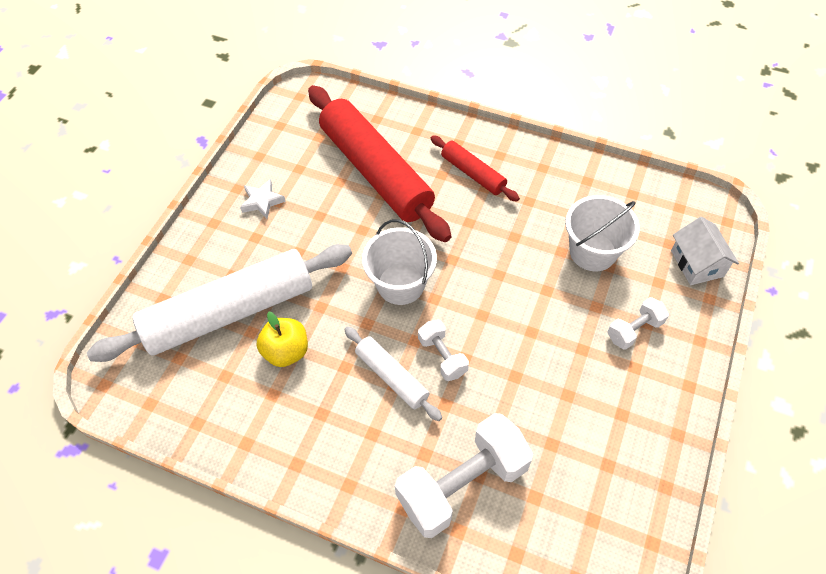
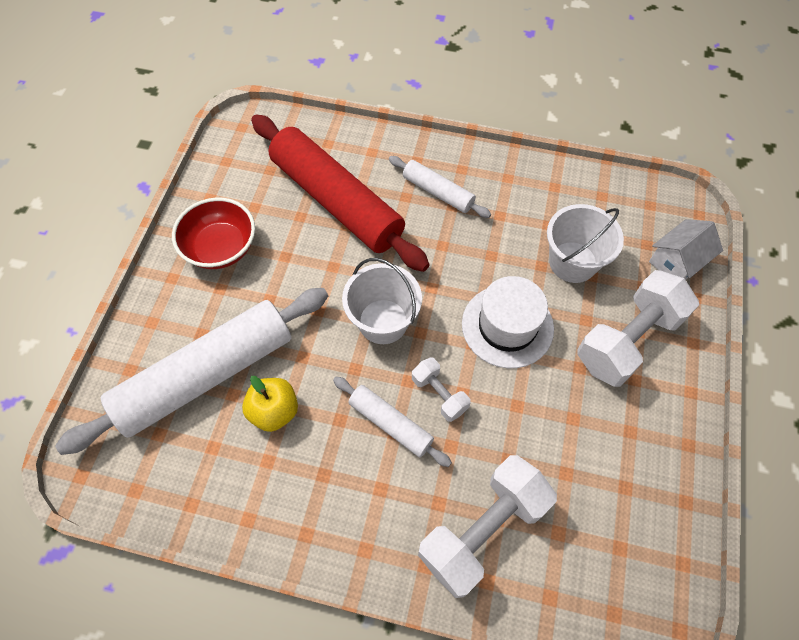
camera: 10 degrees left, 5 degrees up
white star [240,179,286,219] -> red bowl [172,197,255,269]
red rolling pin [431,135,520,202] -> white rolling pin [389,156,491,218]
white dumbbell [607,297,669,350] -> white dumbbell [577,270,699,387], size x1.98
white house [671,217,739,285] -> white house turned 75 degrees clockwise [649,219,723,280]
none -> white hat [462,276,554,368]

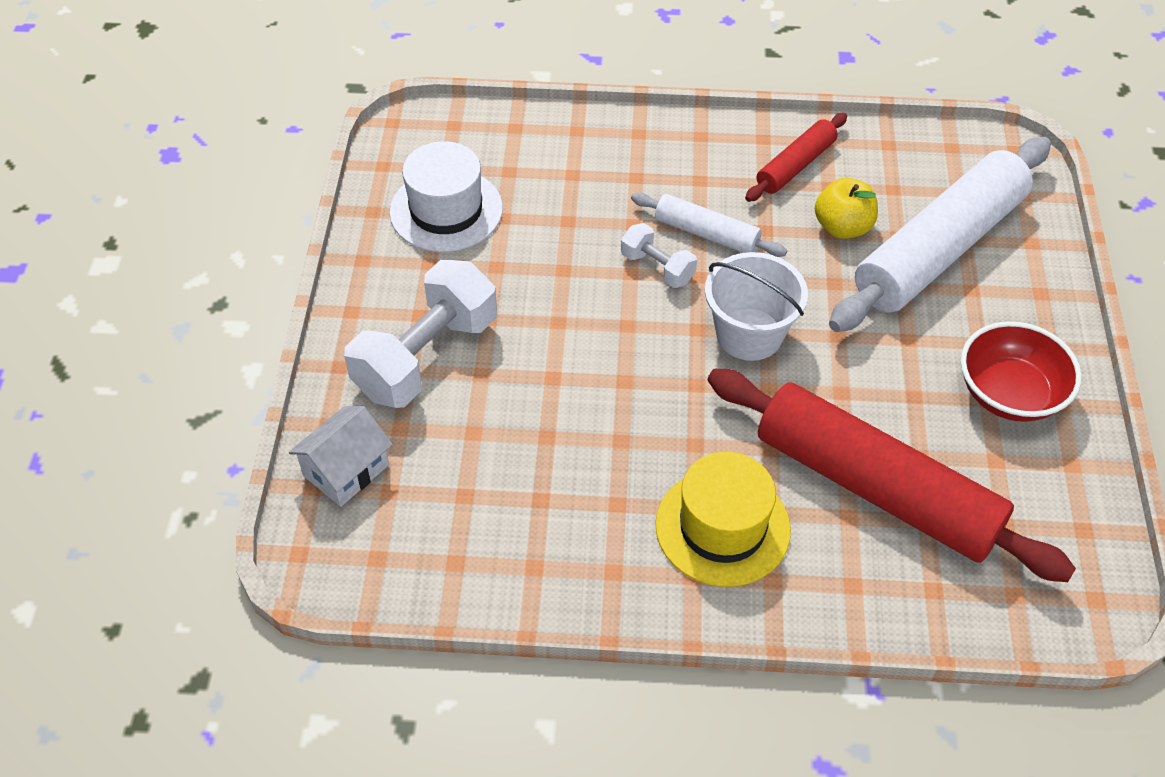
camera: 170 degrees right, 10 degrees down
white rolling pin [389,156,491,218] -> yellow hat [655,452,791,587]
white dumbbell [418,455,557,598] -> none
white hat [462,276,554,368] -> white hat moved to [389,141,503,252]
white bucket [547,204,624,283] -> none
none -> red rolling pin [745,113,847,202]

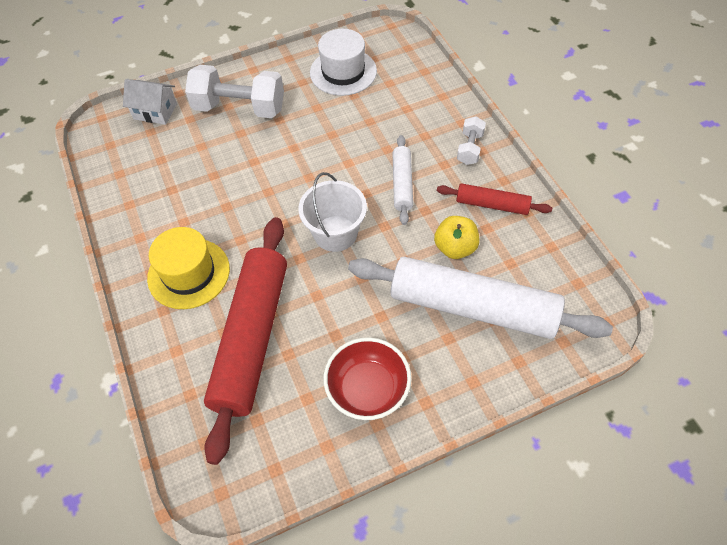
camera: 65 degrees right, 5 degrees up
white dumbbell [621,223,697,288] -> white dumbbell moved to [457,116,486,165]

